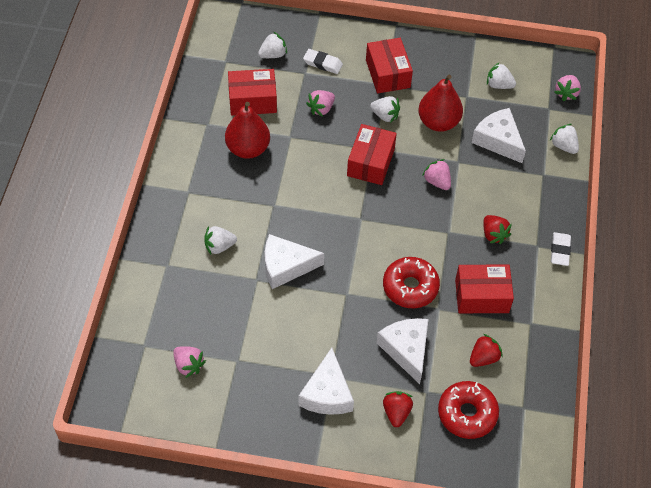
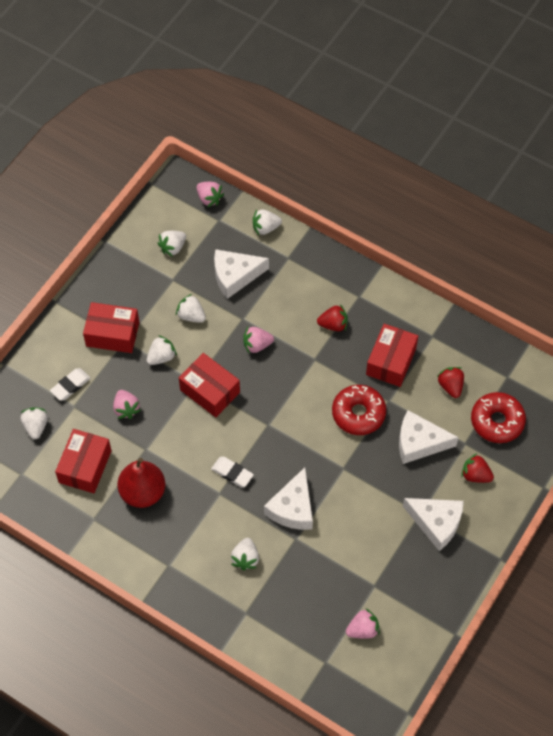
camera: 65 degrees left, 5 degrees up
red pear [418,75,463,132] -> white strawberry [176,294,206,323]
white eraser [551,232,571,266] -> white eraser moved to [211,457,254,487]

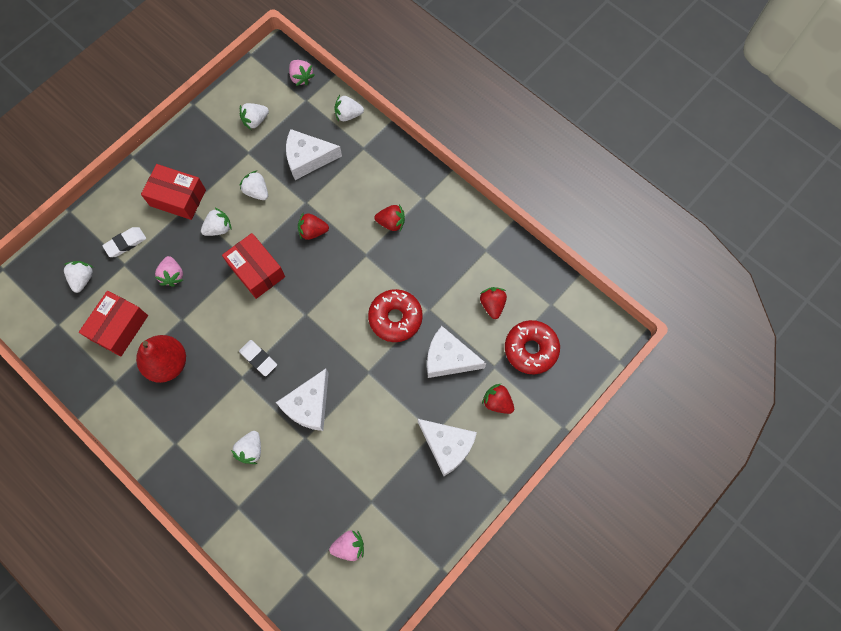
camera: 10 degrees right, 10 degrees up
pink strawberry [243,327,274,354] -> red strawberry [298,212,329,240]
red box [366,324,418,387] -> none

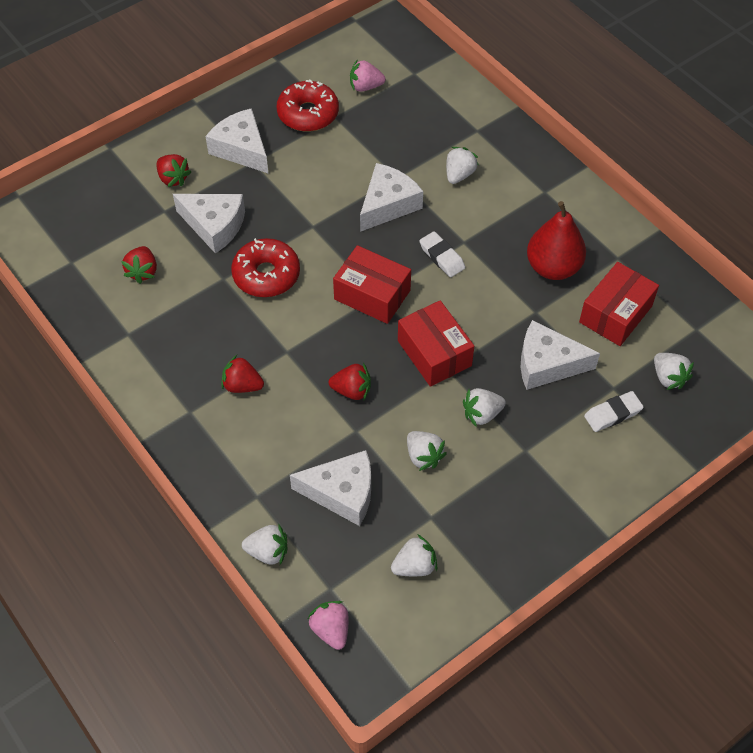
camera: 170 degrees left, 15 degrees down
white strawberry [64,261,94,293] -> white strawberry turned 45 degrees counterclockwise [654,353,694,390]
red box [141,164,206,220] -> red box moved to [333,245,411,324]
pink strawberry [155,256,183,287] -> white cheese [521,320,600,390]
red donut [505,320,560,374] -> red donut moved to [276,80,339,132]

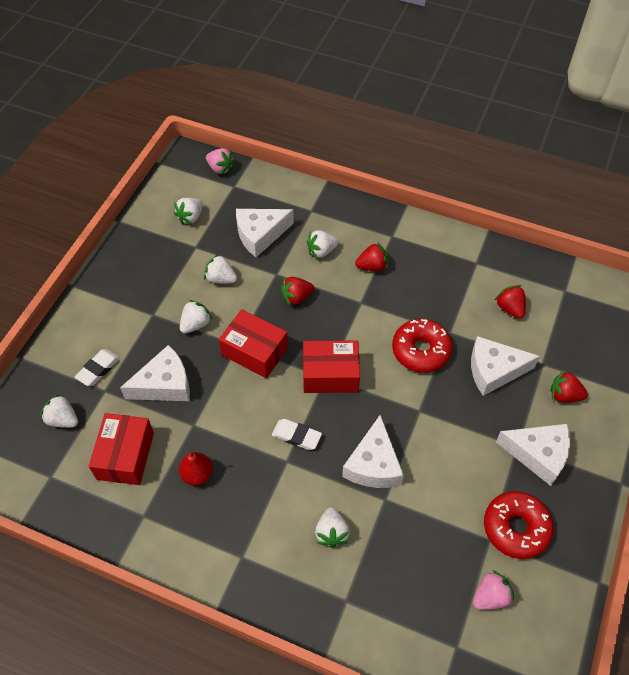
camera: 150 degrees right, 0 degrees up
white strawberry [242,523,287,565] -> white strawberry moved to [307,230,339,259]
red pear [527,201,586,280] -> red pear [179,449,213,486], size x0.60

